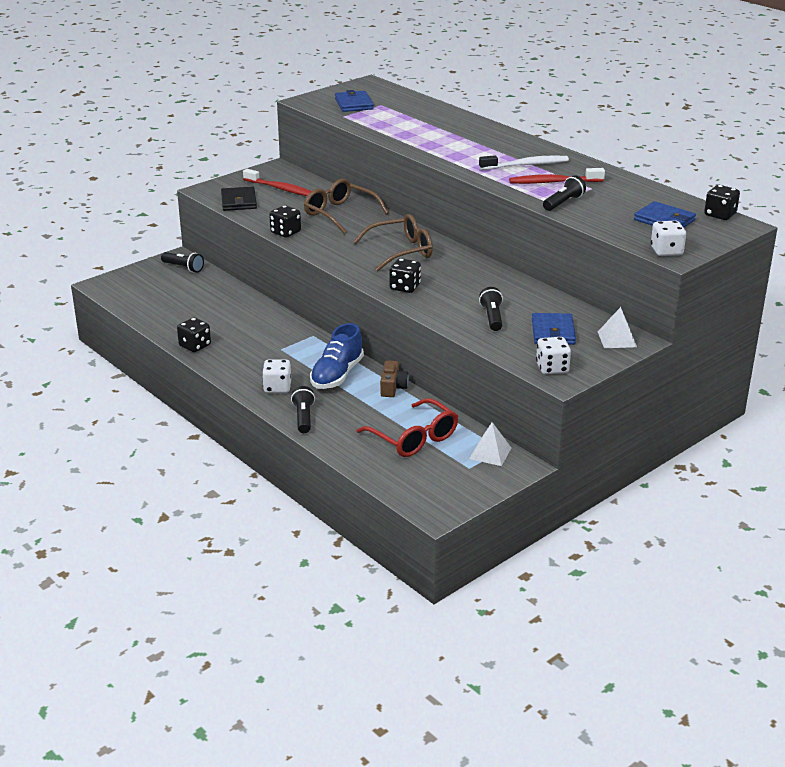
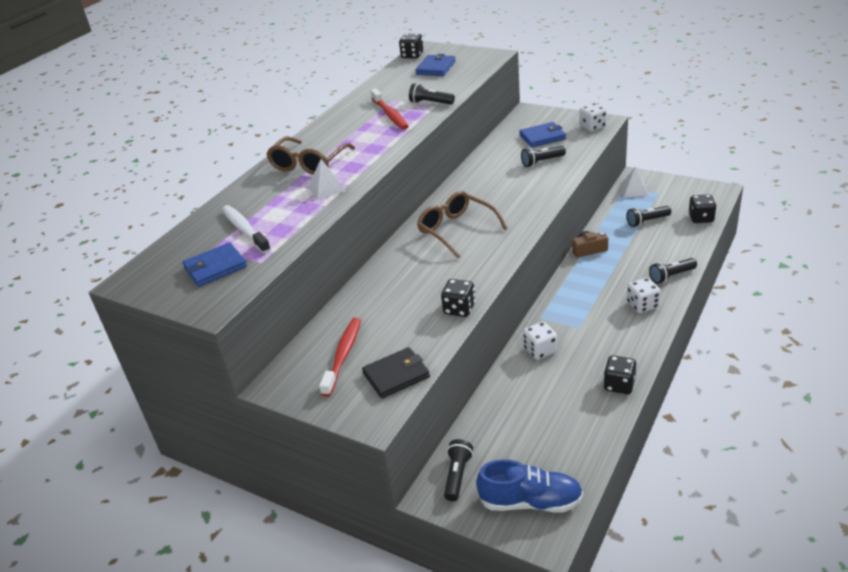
camera: 105 degrees left, 5 degrees up
brown glasses [304,179,389,234] -> brown glasses moved to [266,137,355,175]
blue shoe [310,323,364,389] -> blue shoe moved to [476,459,583,513]
red glasses [357,398,458,457] -> black flashlight [626,206,671,227]
black dice [389,258,421,293] -> black dice moved to [688,194,716,223]
white toothbrush [479,155,569,170] -> white toothbrush moved to [222,205,271,254]
white pyramid [598,307,637,348] -> white pyramid moved to [308,159,346,200]
white dice [651,220,686,256] -> white dice moved to [523,322,557,360]

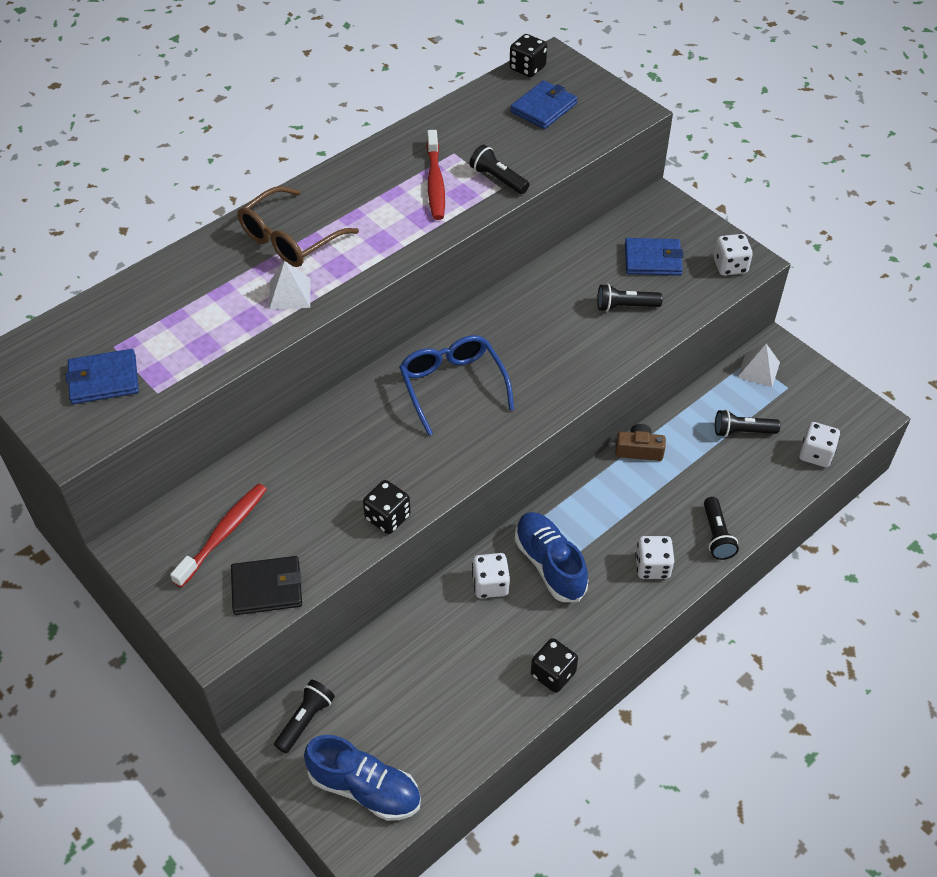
camera: 15 degrees right, 15 degrees up
white toothbrush [222,205,271,254] -> none
brown glasses [417,191,508,258] -> blue glasses [399,335,514,436]
black flashlight [649,258,697,284] -> black flashlight turned 90 degrees counterclockwise [704,497,739,560]
black dice [688,194,716,223] -> white dice [799,422,840,467]
none -> blue shoe [515,512,588,602]

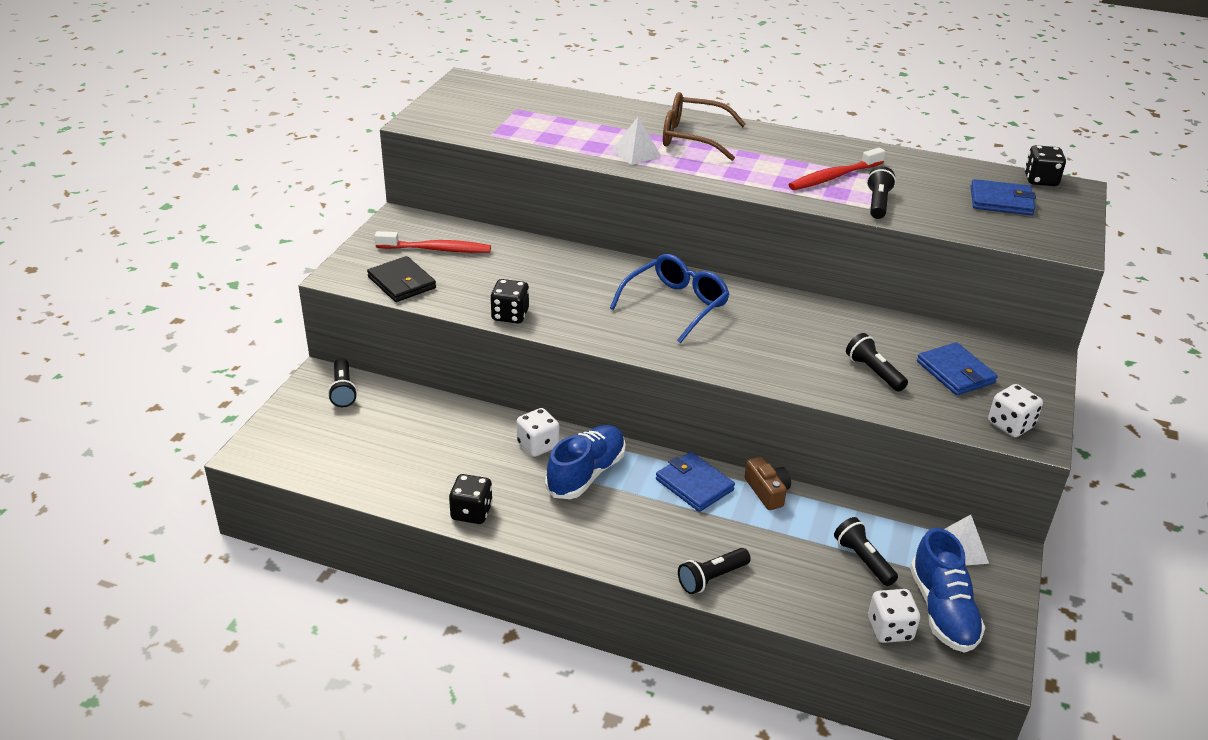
camera: 60 degrees right, 15 degrees down
blue wallet [66,349,139,404] -> blue wallet moved to [656,452,735,512]
black flashlight [274,680,335,753] -> black flashlight turned 75 degrees clockwise [328,358,357,407]
blue shoe [304,735,421,821] -> blue shoe moved to [910,528,985,653]
white dice [635,536,674,579] -> none

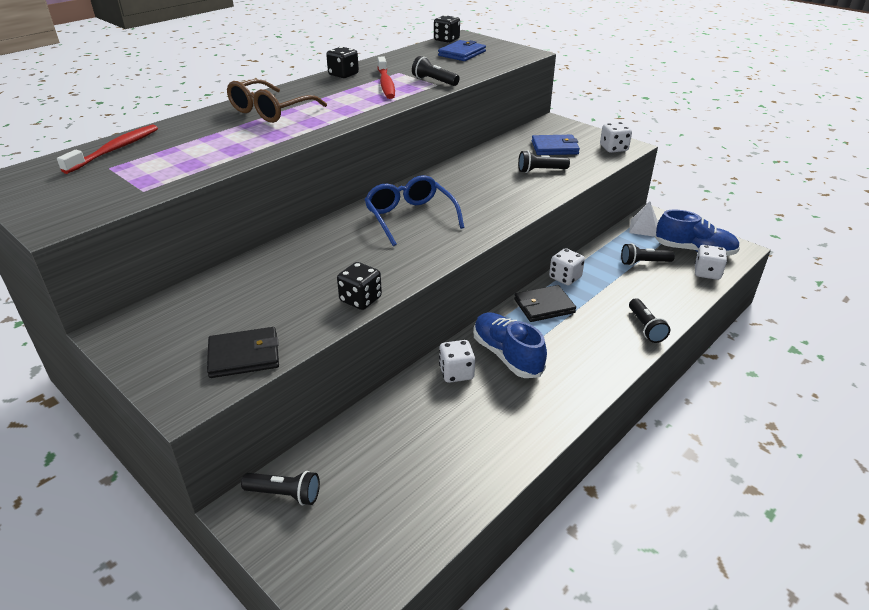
camera: 65 degrees left, 0 degrees up
red toothbrush [374,231,491,253] -> red toothbrush moved to [57,124,158,174]
black dice [449,474,493,524] -> black dice moved to [326,47,359,78]
white pyramid [611,116,661,165] -> none
blue wallet [656,452,735,512] -> black wallet [514,285,576,322]
brown camera [745,457,791,510] -> white dice [549,248,585,286]

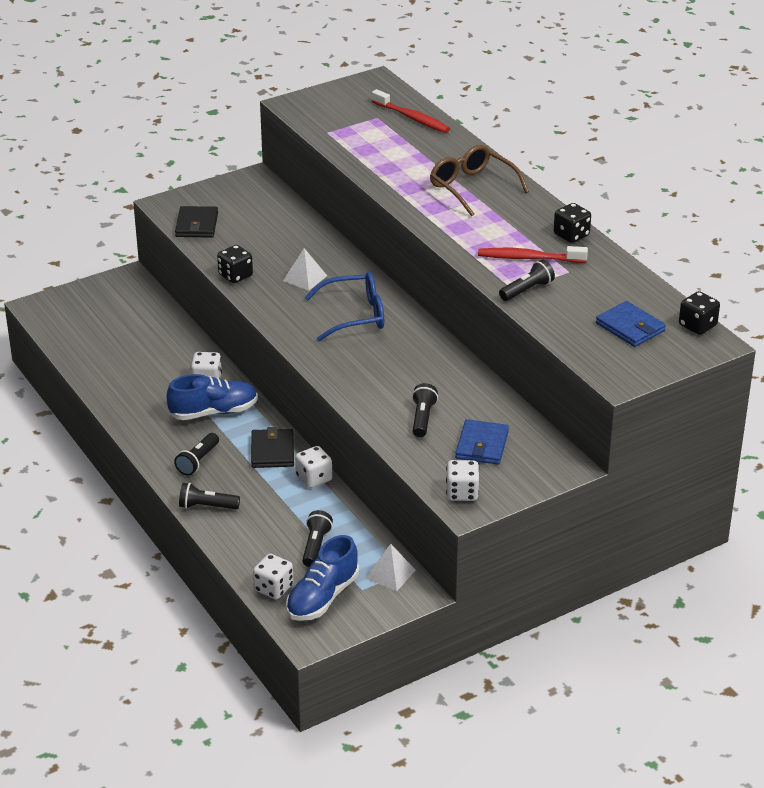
camera: 105 degrees right, 0 degrees up
black flashlight [241,471,320,505] -> black flashlight moved to [174,433,219,475]
none -> white pyramid [283,248,327,291]

